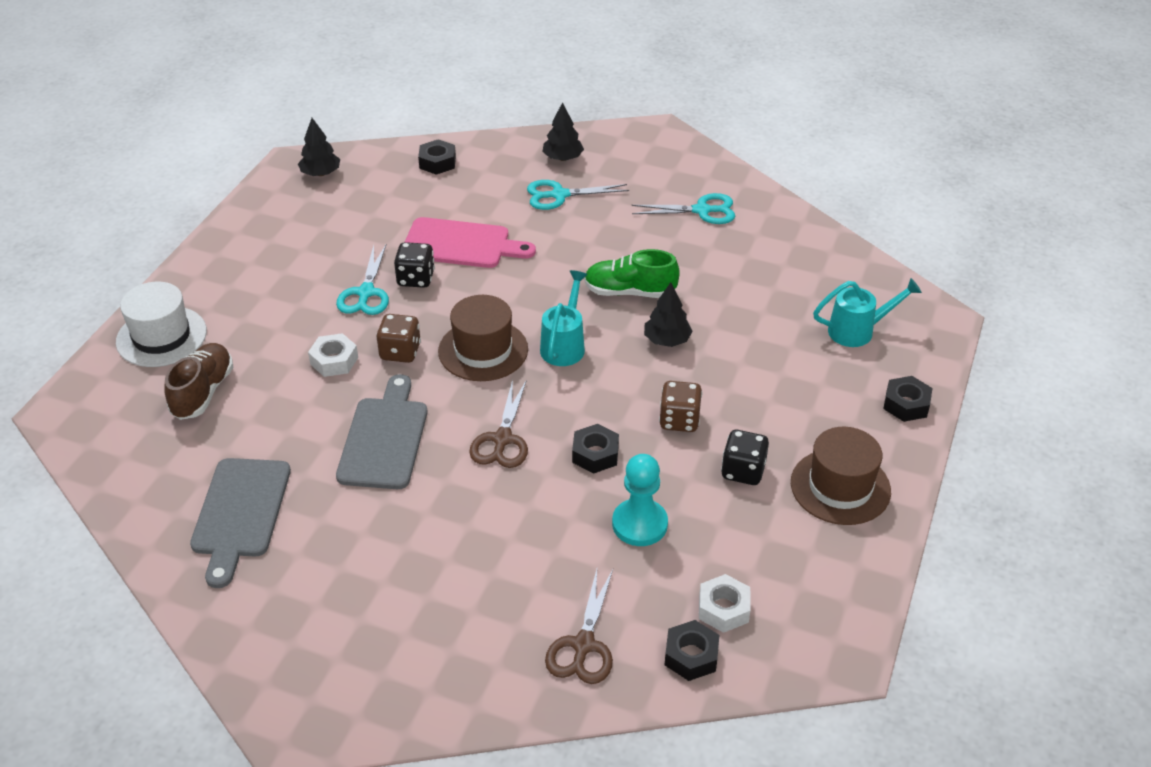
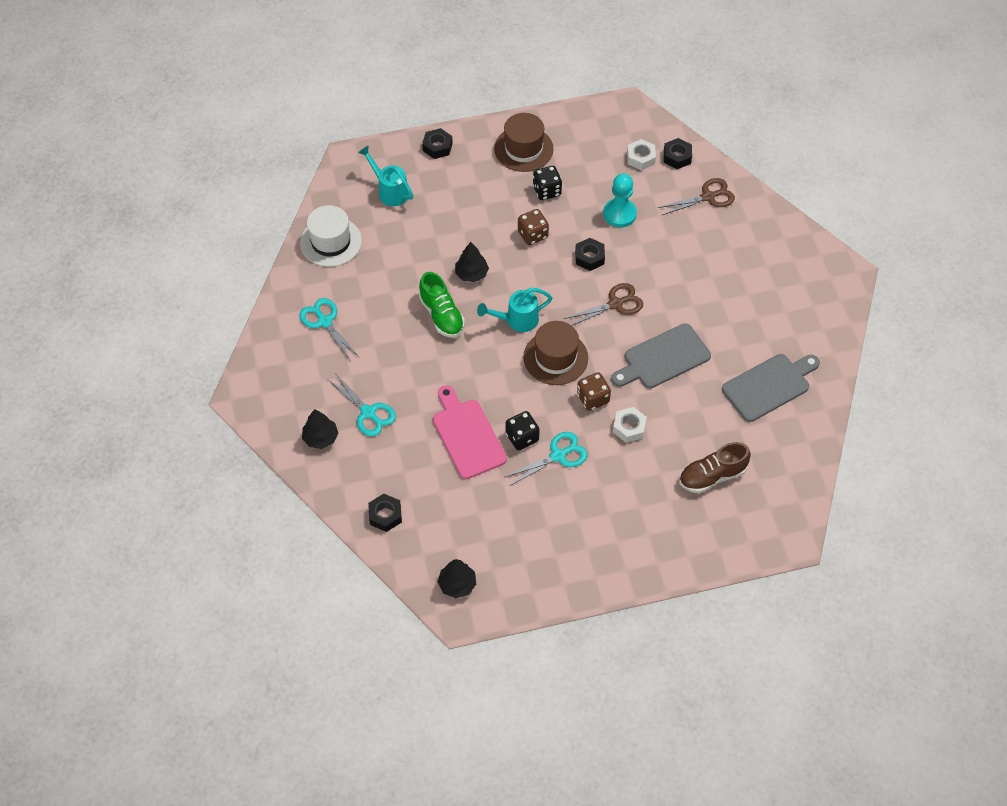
camera: 125 degrees left, 15 degrees up
white hat [116,282,207,367] -> white hat moved to [300,205,362,267]

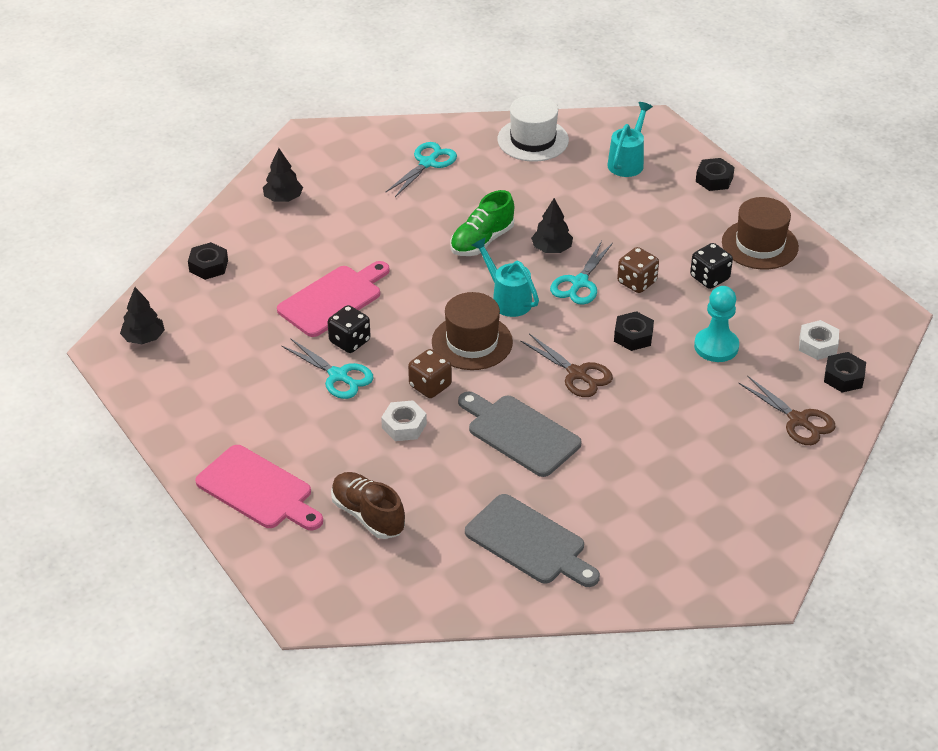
camera: 70 degrees right, 15 degrees down
turquoise scissors [327,373,396,436] -> turquoise scissors moved to [550,241,613,305]
none -> pink cutting board [195,445,323,530]

